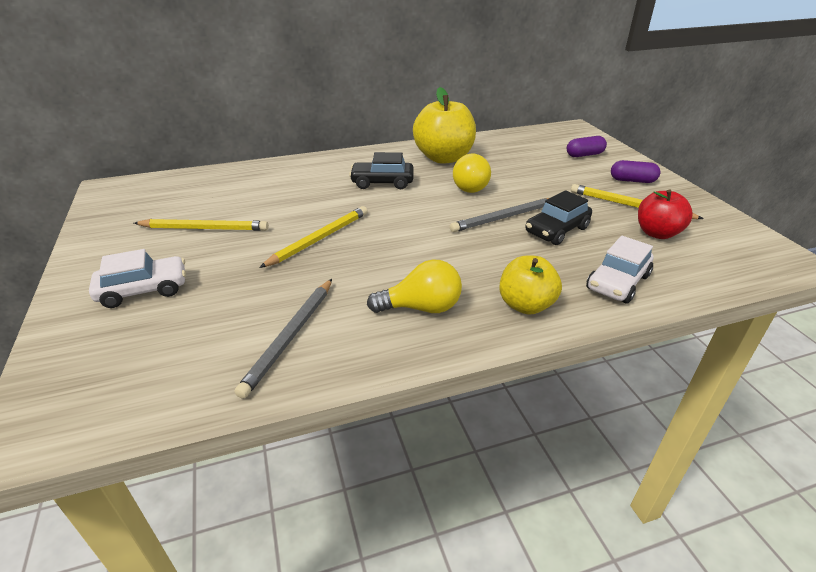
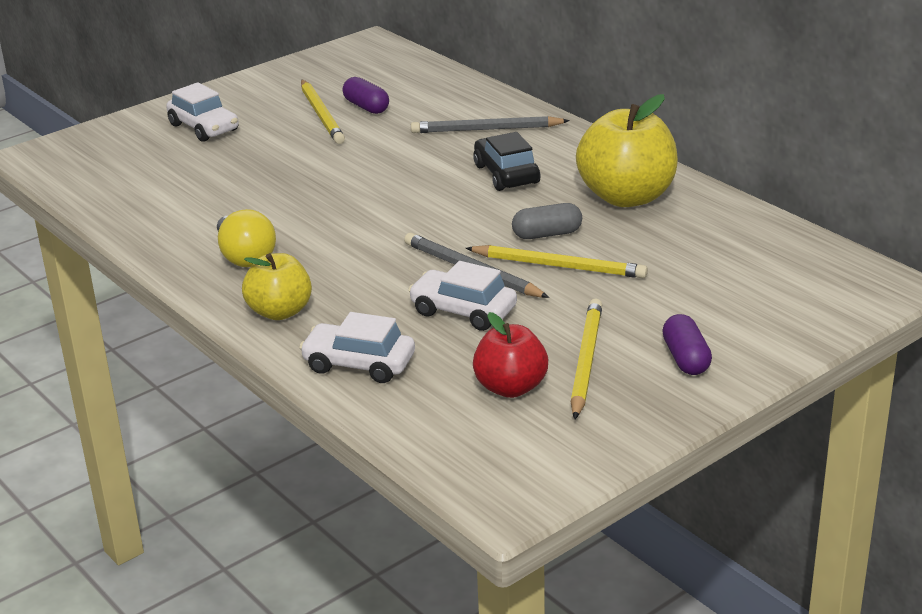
camera: 70 degrees right, 5 degrees down
grey pencil [235,279,332,399] -> grey pencil moved to [411,116,570,133]
yellow pencil [259,206,368,268] -> yellow pencil moved to [466,245,648,278]
yellow light bulb [453,154,491,193] -> grey capsule [512,203,582,239]
black car [525,190,592,245] -> white car [408,261,517,331]
purple capsule [567,136,607,157] -> purple capsule moved to [342,77,389,114]

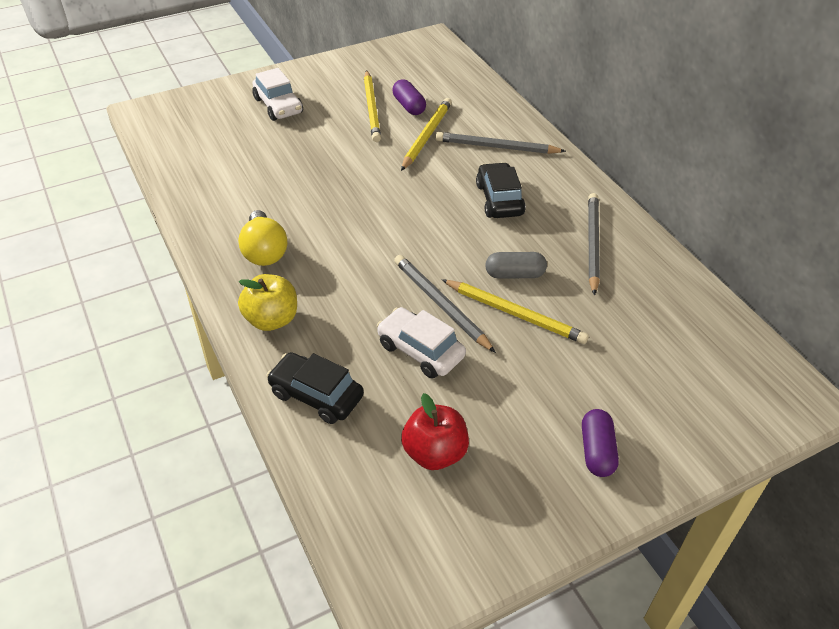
camera: 10 degrees right, 15 degrees up
white car [299,312,415,383] -> black car [266,352,364,424]
yellow pencil [571,299,602,419] -> yellow pencil moved to [401,98,452,171]
yellow apple [576,94,678,207] -> grey pencil [588,193,600,296]

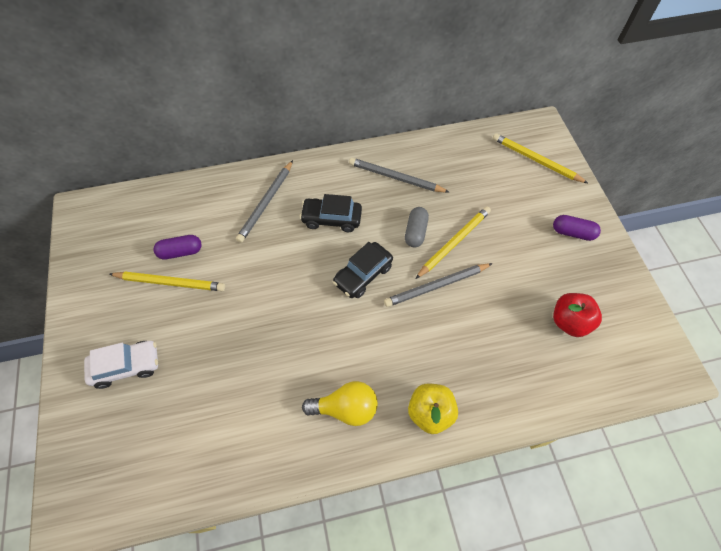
camera: 75 degrees left, 15 degrees up
black car [266,352,364,424] -> black car moved to [333,242,393,298]
white car [377,307,466,379] -> none
yellow pencil [401,98,452,171] -> yellow pencil moved to [493,133,588,183]

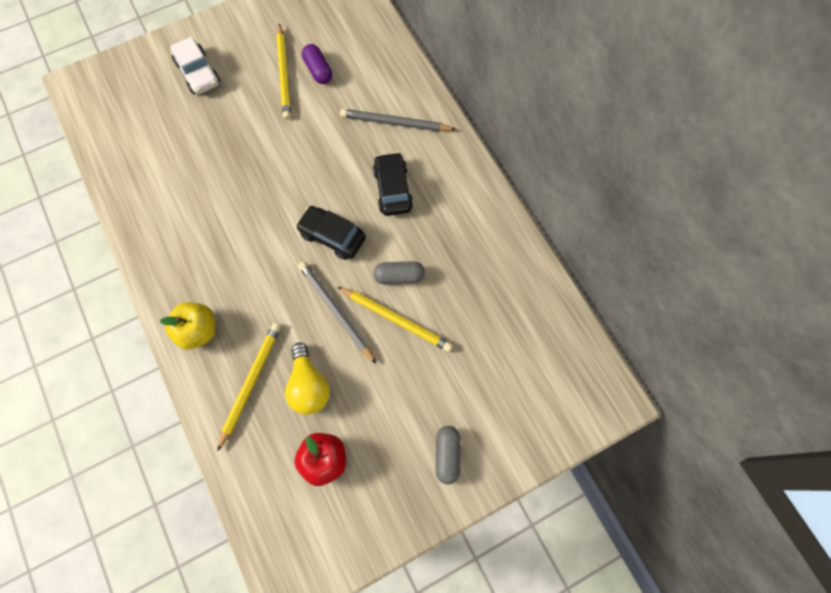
camera: 75 degrees right, 10 degrees up
yellow light bulb [302,381,378,426] -> yellow light bulb moved to [285,342,330,415]
grey pencil [349,158,450,193] -> none
yellow pencil [493,133,588,183] -> yellow pencil moved to [217,323,281,451]
purple capsule [553,215,601,241] -> grey capsule [436,426,461,485]

